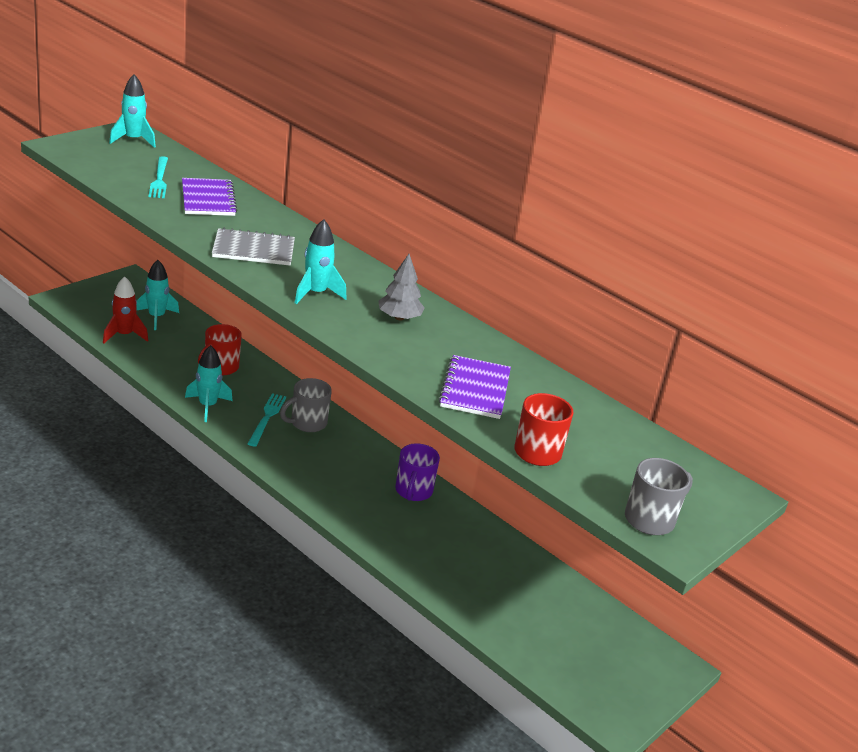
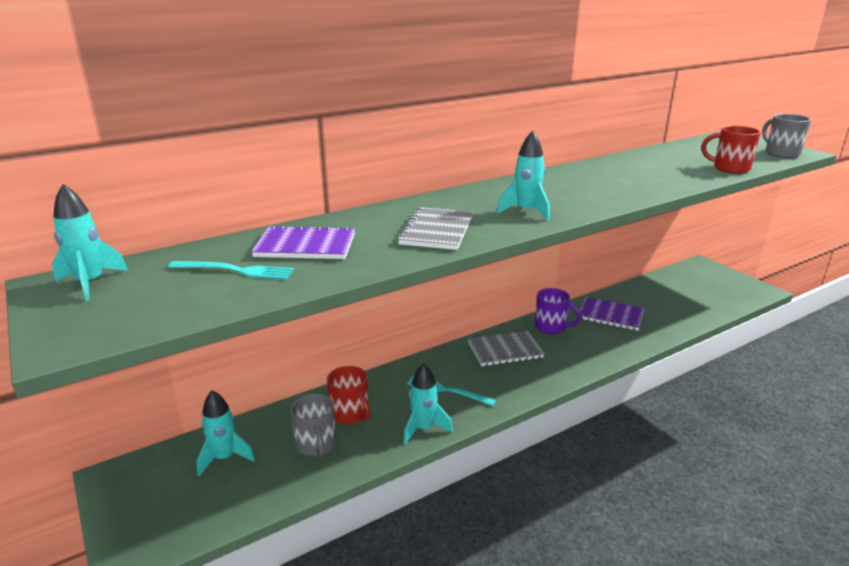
camera: 70 degrees left, 5 degrees down
red rocket [103,276,148,343] -> none
grey mug [280,378,332,432] -> grey mug moved to [290,393,336,457]
grey tree [378,254,425,321] -> none
purple notebook [439,355,511,419] -> purple notebook moved to [580,297,645,331]
none -> grey notebook [468,331,544,366]

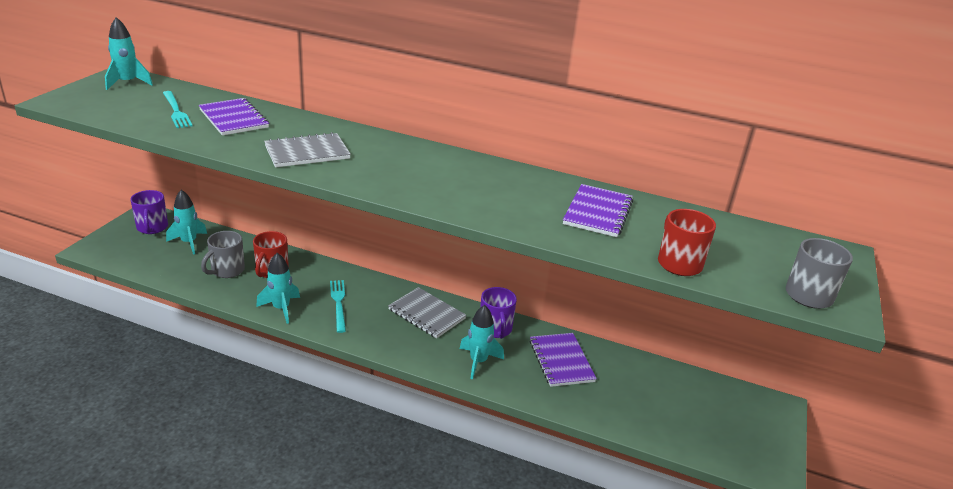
camera: 50 degrees right, 5 degrees up
turquoise rocket [497,131,550,221] -> turquoise rocket moved to [460,305,504,379]
none -> purple mug [130,190,168,234]
none -> purple notebook [563,184,633,237]

